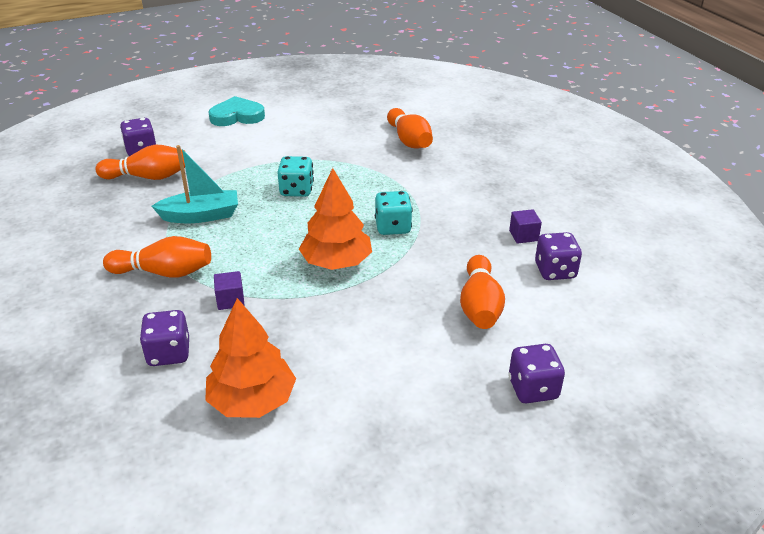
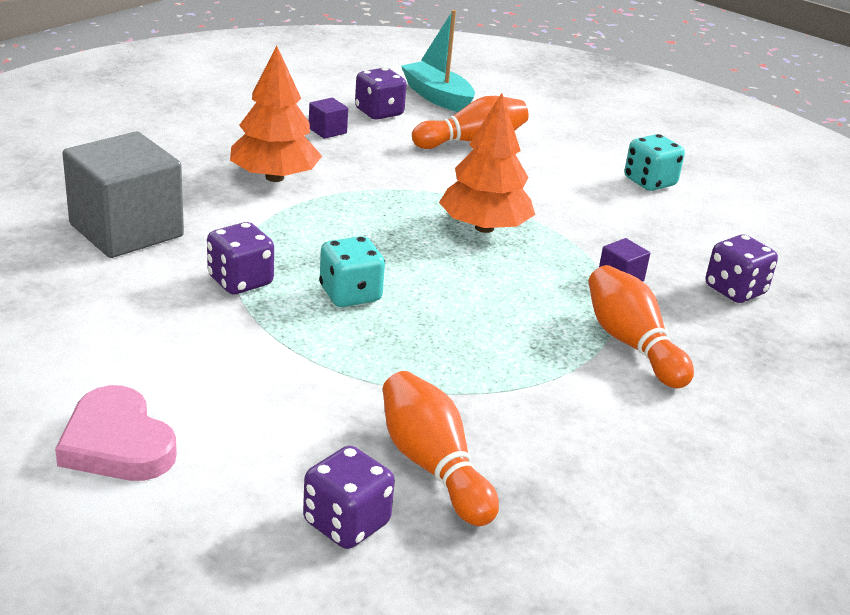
camera: 120 degrees left, 5 degrees down
turquoise boat [152,145,238,223] -> turquoise boat moved to [401,10,475,112]
orange tree [205,298,296,418] -> orange tree moved to [230,45,322,182]
turquoise heart [208,96,265,126] -> pink heart [55,385,177,481]
turquoise dice [375,191,413,235] -> turquoise dice moved to [624,134,685,191]
orange bowling pin [387,108,433,148] -> grey cube [62,132,184,258]
purple dice [508,344,565,403] -> purple dice moved to [207,222,274,294]

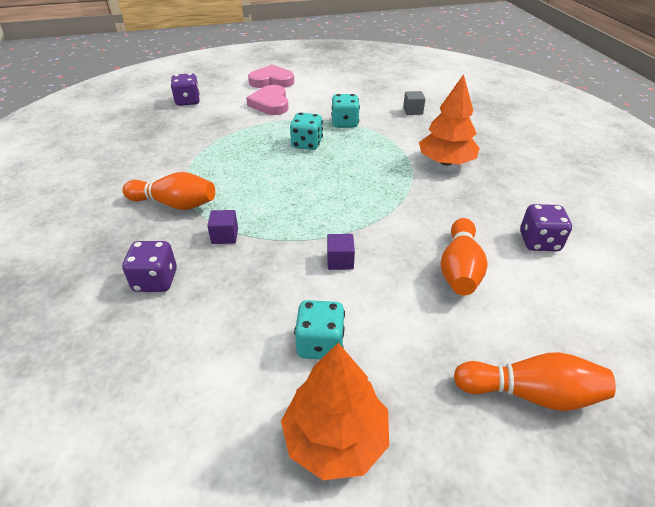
camera: 130 degrees right, 10 degrees up
grey cube [62,132,184,258] -> grey cube [403,91,425,115], size x0.41
purple dice [207,222,274,294] -> turquoise dice [331,94,360,128]
purple cube [309,98,348,139] -> purple cube moved to [327,234,355,270]
orange bowling pin [383,371,499,526] -> orange bowling pin moved to [454,352,616,411]
turquoise boat [401,10,475,112] -> none
orange tree [439,93,535,233] -> orange tree moved to [281,343,389,480]
none -> pink heart [246,85,289,115]

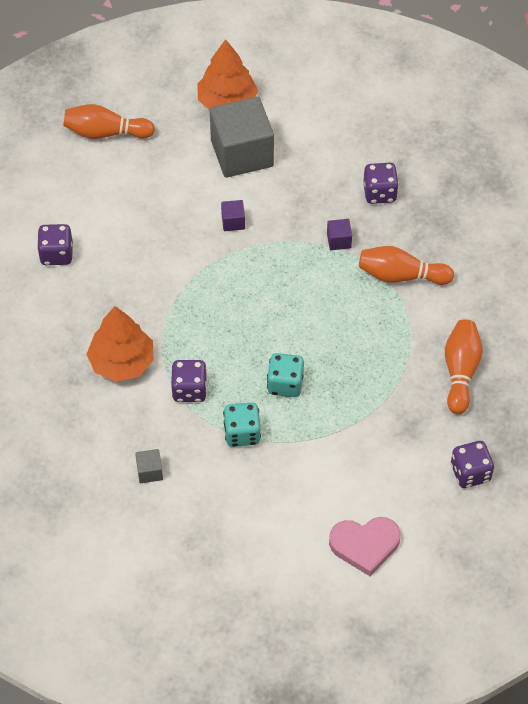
camera: 175 degrees right, 15 degrees up
pink heart [246,85,289,115] -> none
turquoise dice [294,300,345,359] -> grey cube [210,97,274,178]
orange bowling pin [441,218,487,295] -> orange bowling pin moved to [445,319,483,414]
none -> purple dice [171,360,207,402]

